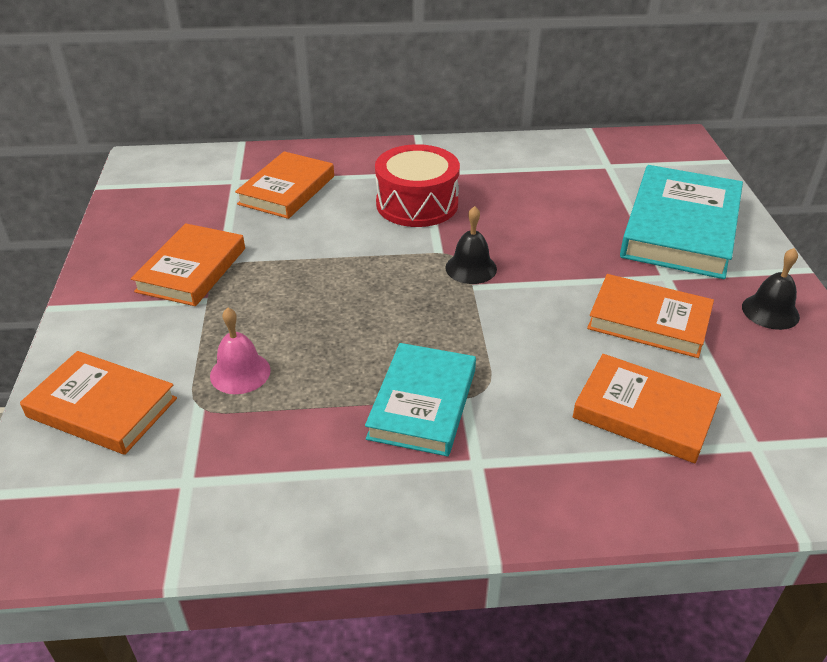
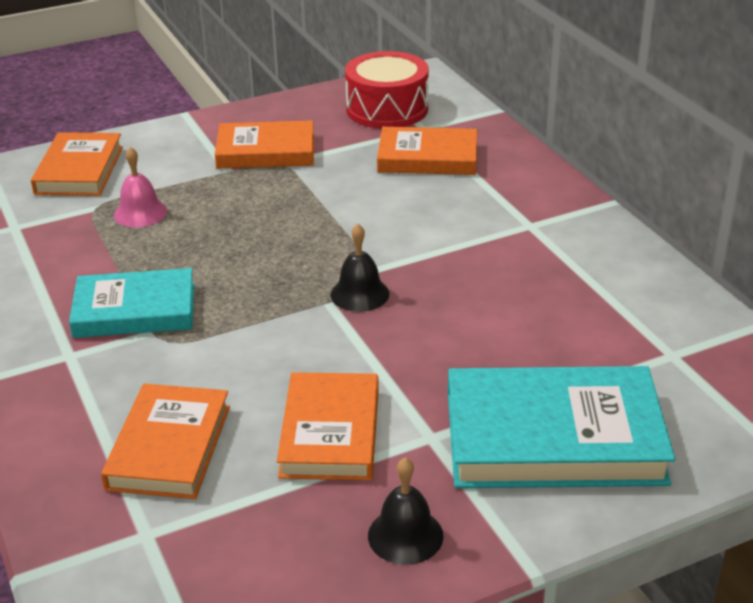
camera: 70 degrees right, 5 degrees down
red drum [375,144,460,227] -> red drum moved to [345,51,429,129]

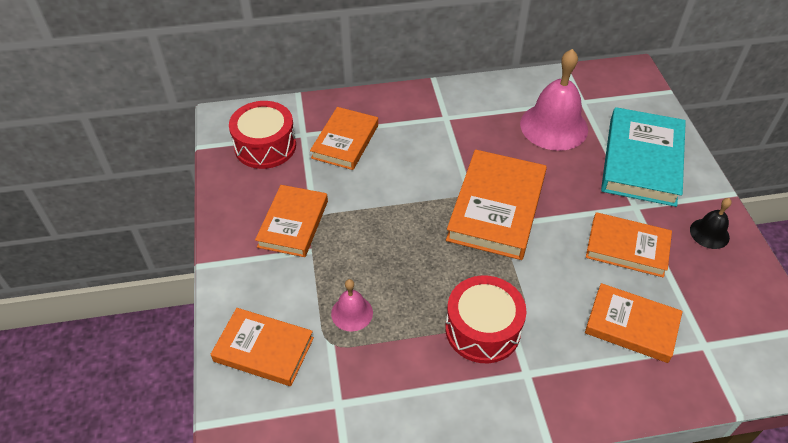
camera: 75 degrees left, 15 degrees up
turquoise book [69,268,194,338] -> red drum [445,275,527,363]
black bell [331,224,389,312] -> orange book [446,149,547,260]
none -> pink bell [520,49,588,151]

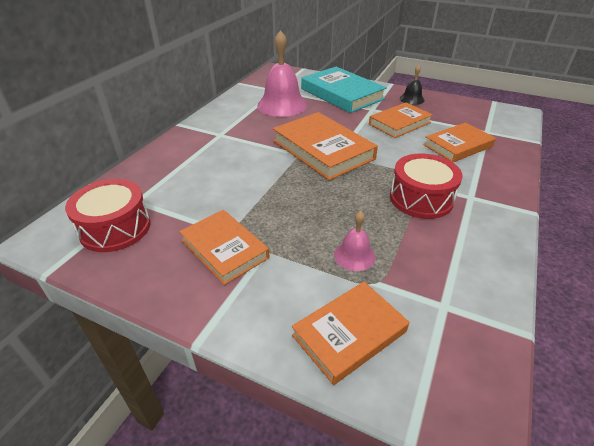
camera: 55 degrees left, 10 degrees down
orange book [310,107,378,170] -> none

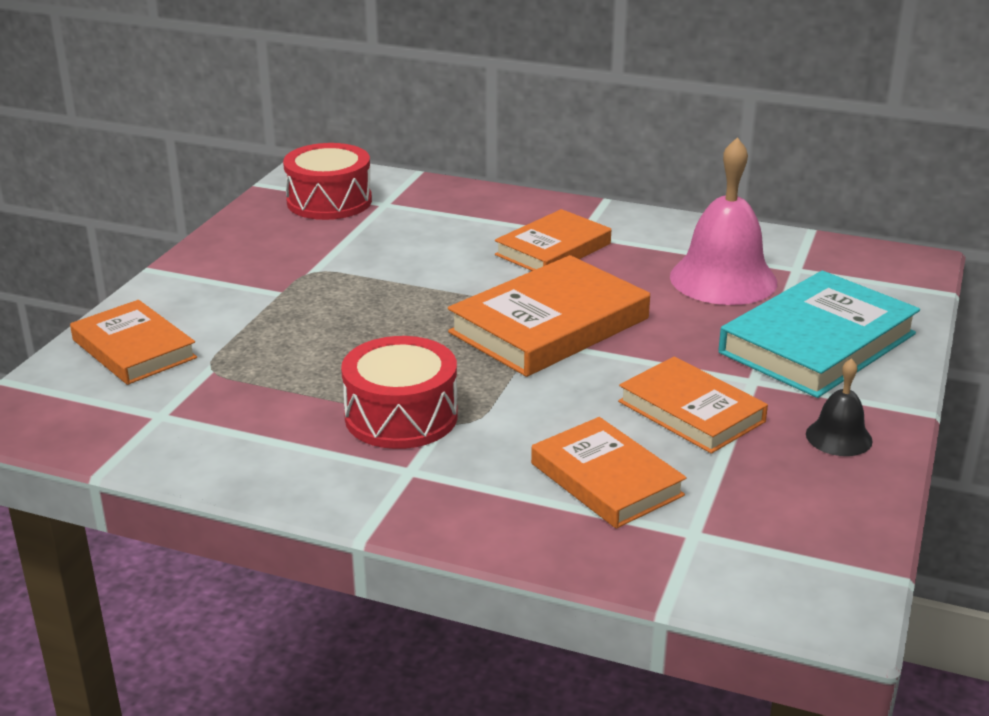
camera: 85 degrees right, 10 degrees down
orange book [179,210,270,285] -> orange book moved to [495,209,611,271]
pink bell [334,211,376,271] -> none

